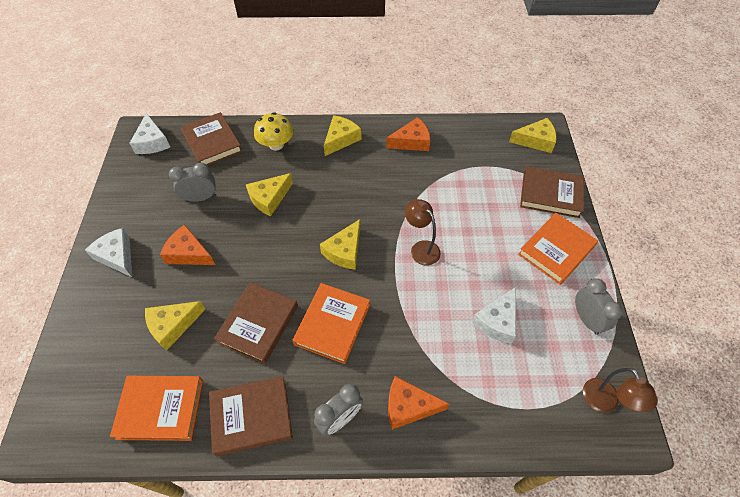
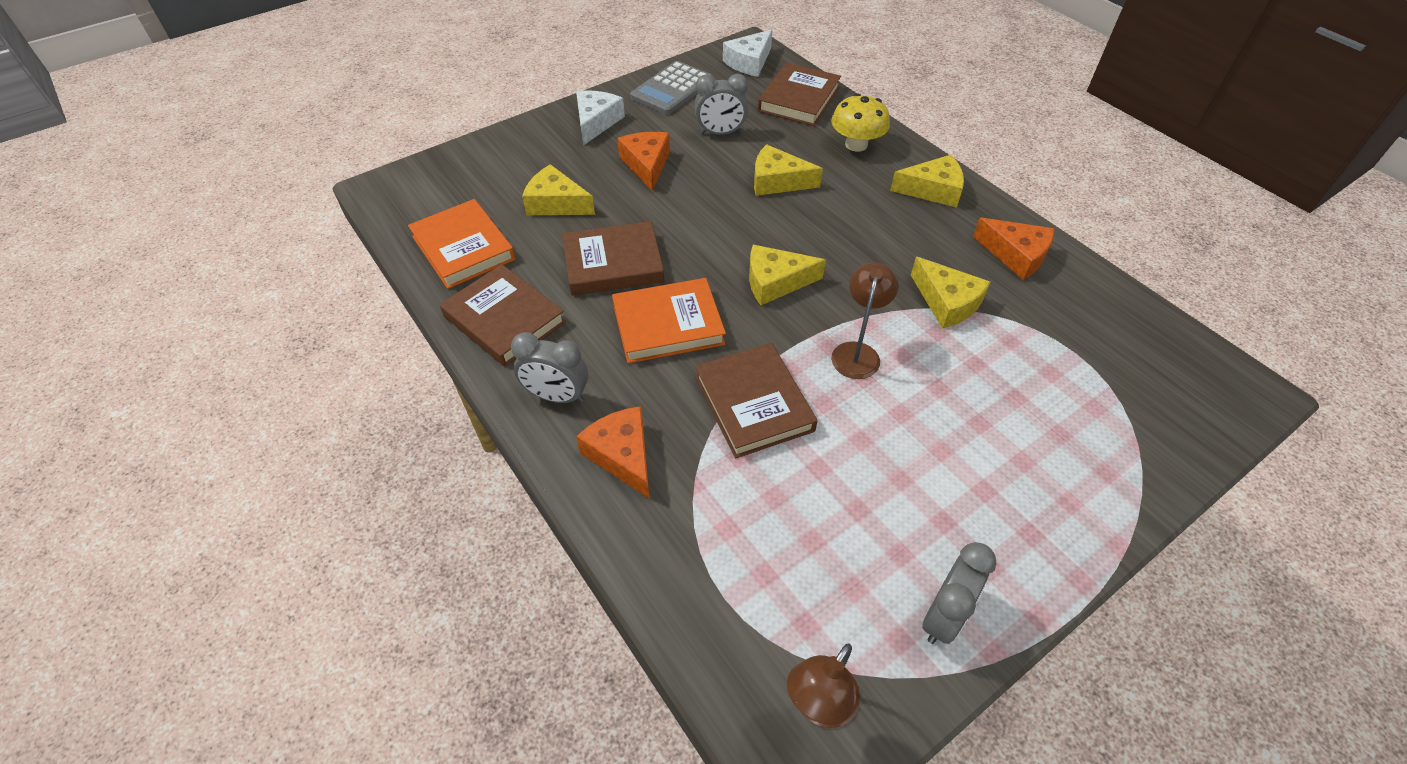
camera: 55 degrees right, 5 degrees down
grey clock [169,162,216,202] -> grey clock turned 135 degrees clockwise [695,74,748,135]
white cheese [472,287,516,344] -> none
yellow cheese [509,118,557,153] -> yellow cheese moved to [911,257,990,329]
orange book [518,213,598,285] -> none
brown book [520,166,584,218] -> brown book moved to [695,343,817,458]
none -> grey calculator [630,61,713,114]

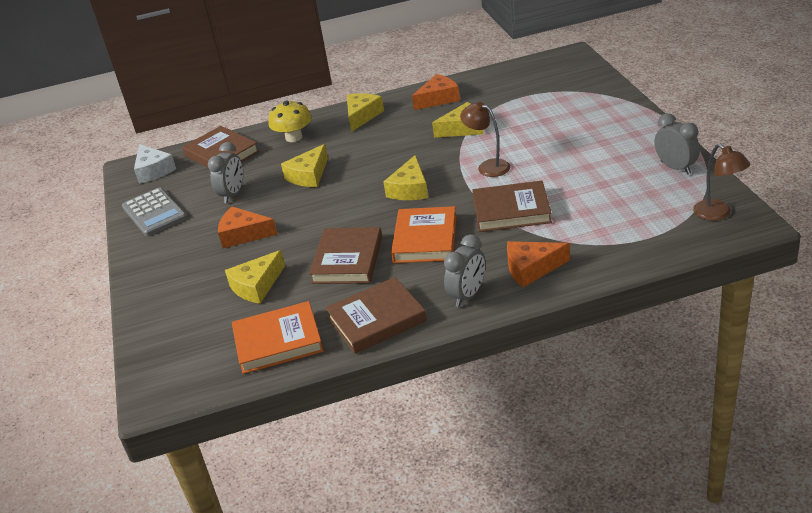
camera: 65 degrees left, 15 degrees down
white cheese [576,90,625,145] -> none

